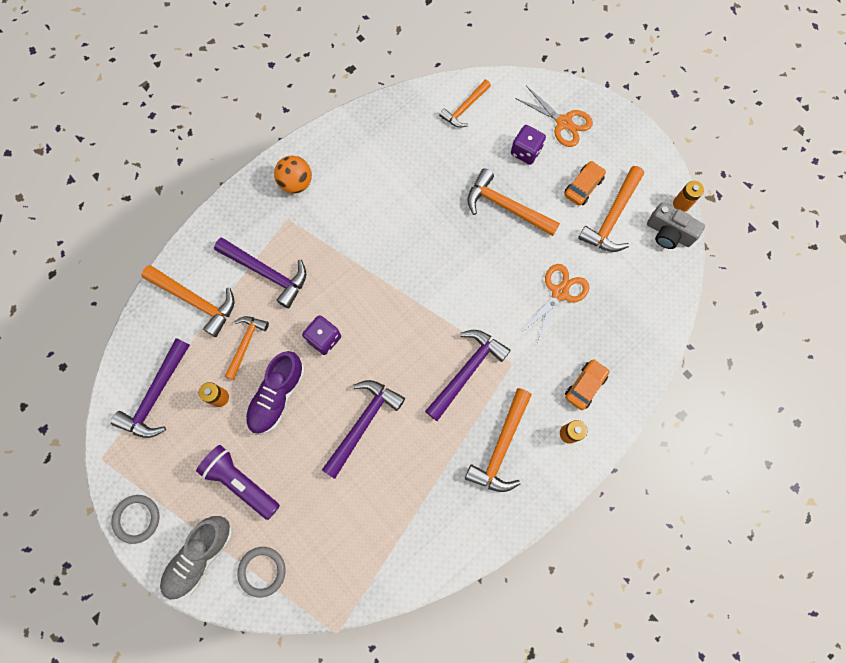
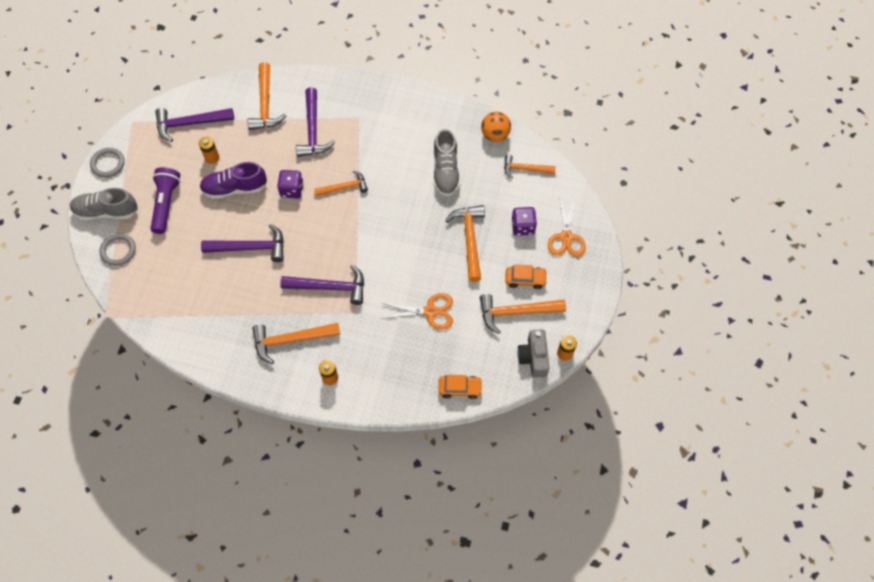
camera: 55 degrees right, 10 degrees down
orange hammer [225,316,269,380] -> orange hammer moved to [314,170,368,196]
orange ball [274,156,312,193] -> orange ball moved to [481,112,511,142]
orange car [565,359,610,410] -> orange car moved to [439,375,482,399]
none -> grey shoe [433,128,460,197]

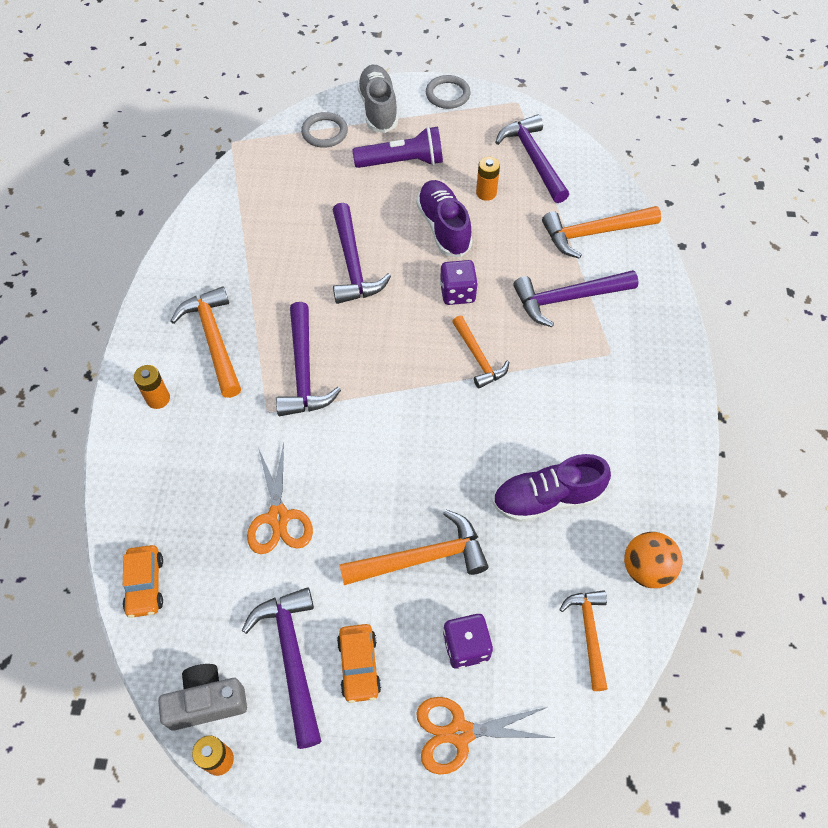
camera: 80 degrees right, 5 degrees down
grey shoe [433,128,460,197] -> purple shoe [492,454,611,522]
orange hammer [480,294,566,334] -> purple hammer [242,587,322,749]

